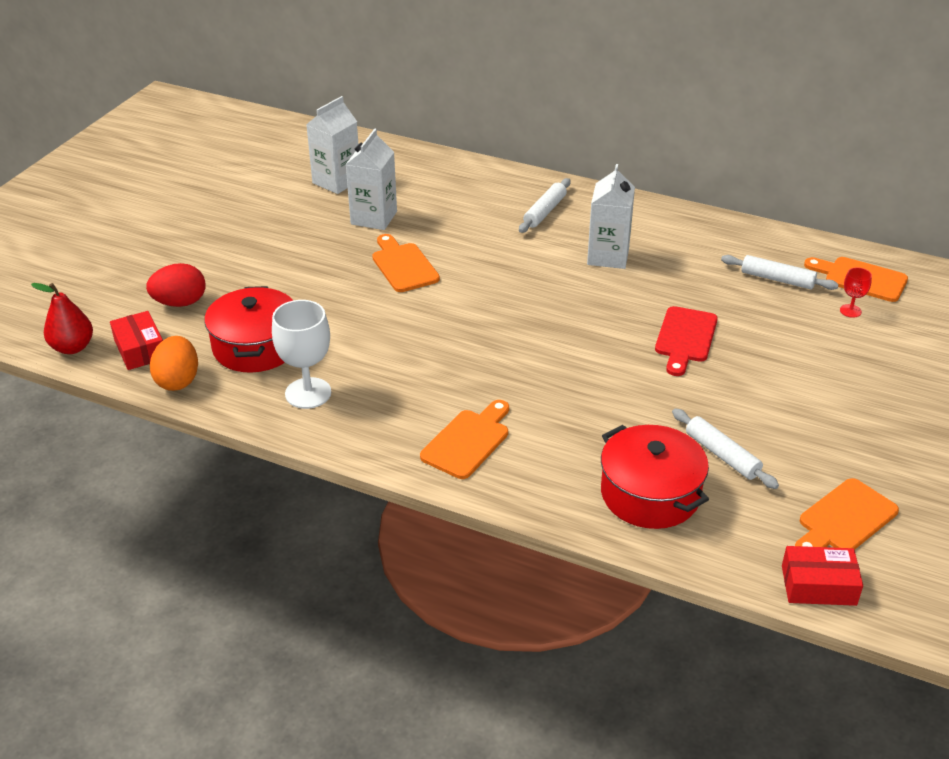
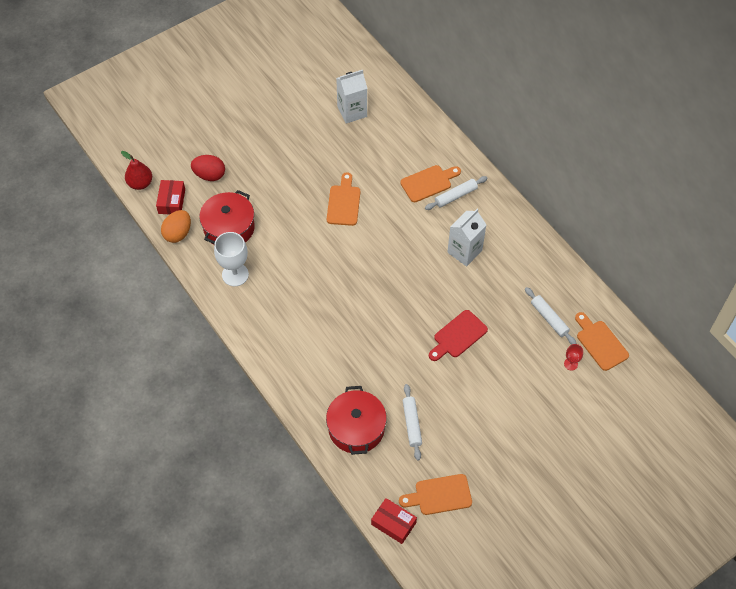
camera: 30 degrees right, 20 degrees up
white carton [345,129,397,230] -> none
orange cutting board [420,400,509,479] -> orange cutting board moved to [400,165,461,202]

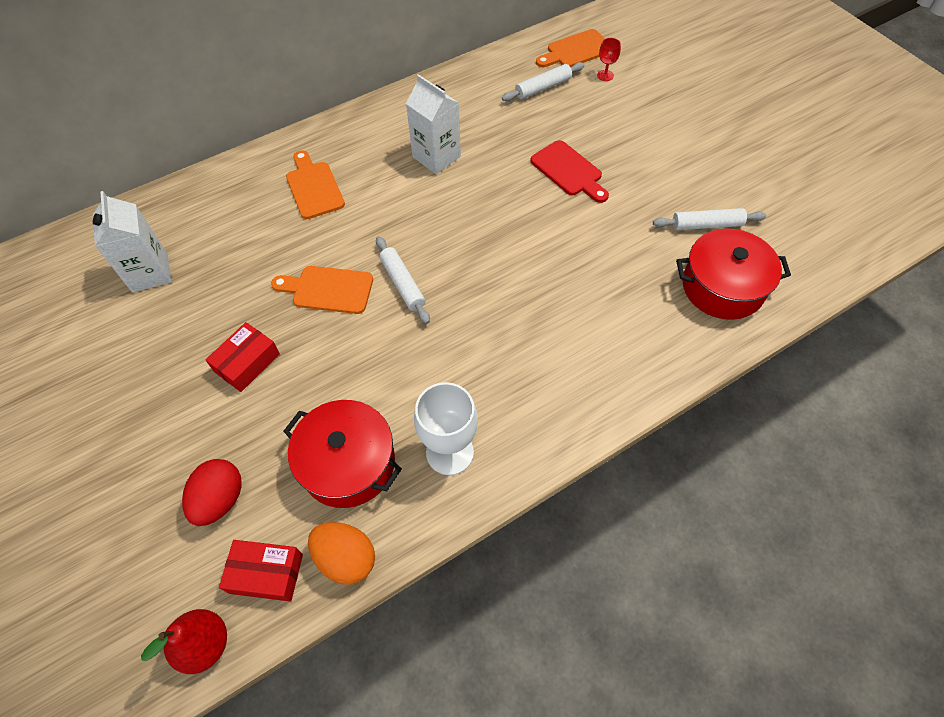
camera: 85 degrees left, 0 degrees up
red box [371,498,417,544] -> red box moved to [205,322,280,392]
orange cutting board [399,474,472,515] -> none
white rolling pin [425,176,488,210] -> white rolling pin moved to [376,236,430,324]

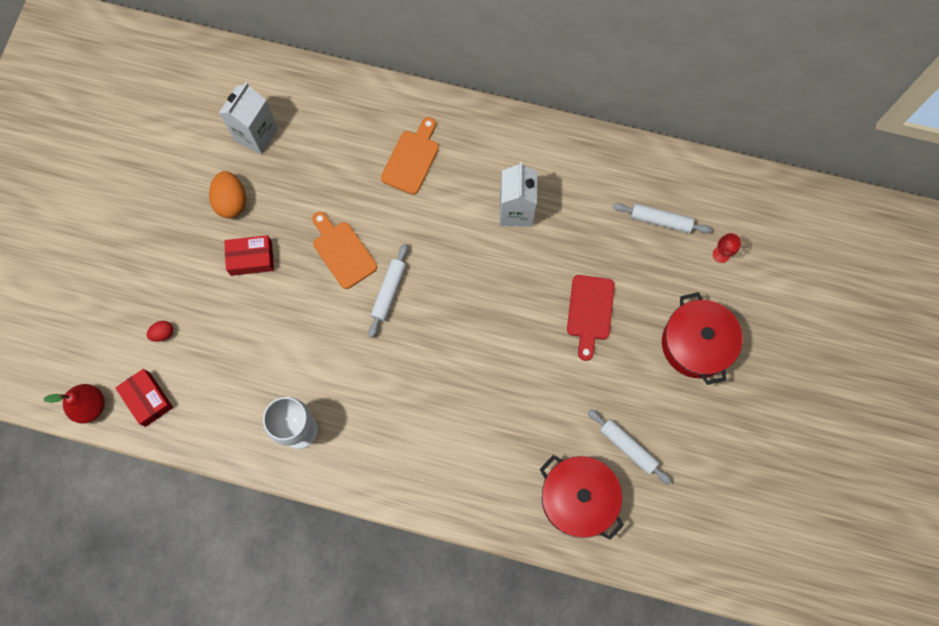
camera: 45 degrees right, 15 degrees up
red egg [182,459,242,526] -> red egg [147,321,173,342], size x0.54
red pot [283,400,402,508] -> red pot moved to [662,292,743,385]
orange egg [308,522,375,585] -> orange egg moved to [209,171,246,218]
orange cutting board [536,29,605,67] -> none

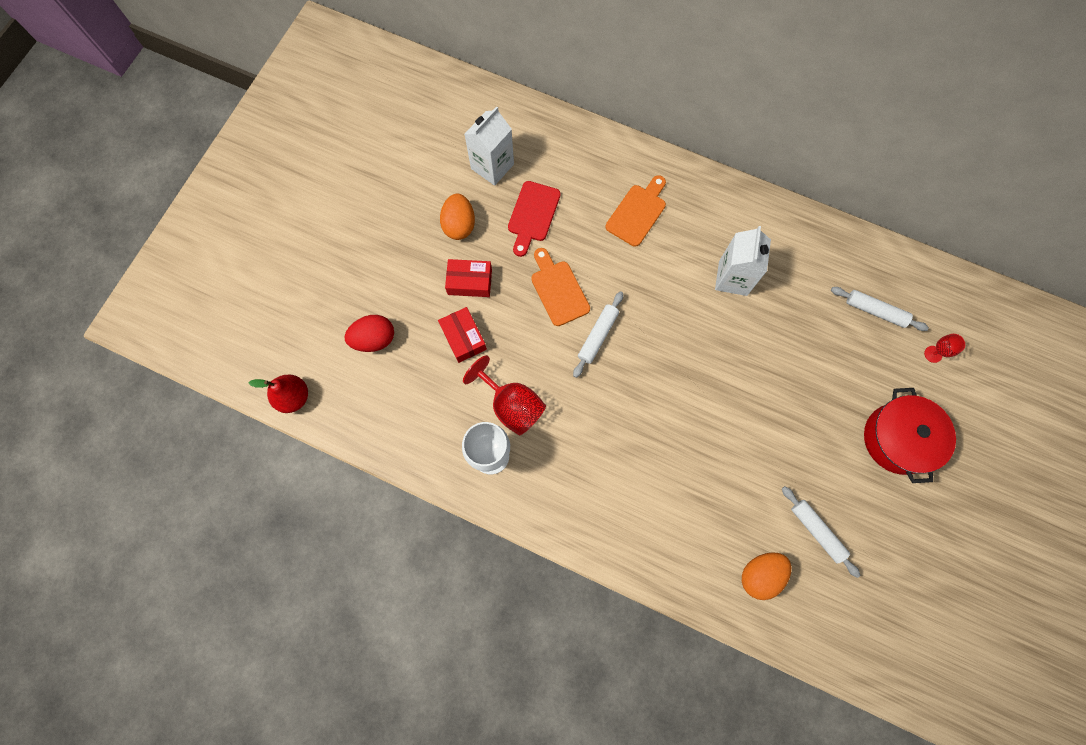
camera: 10 degrees right, 0 degrees up
red box [116,369,173,427] -> red box moved to [438,307,487,363]
red egg [147,321,173,342] -> red egg [344,315,394,352], size x1.87
red pot [540,455,624,540] -> orange egg [742,552,791,600]
red cutting board [567,275,615,361] -> red cutting board moved to [508,181,561,257]
none -> red goblet [463,355,546,435]

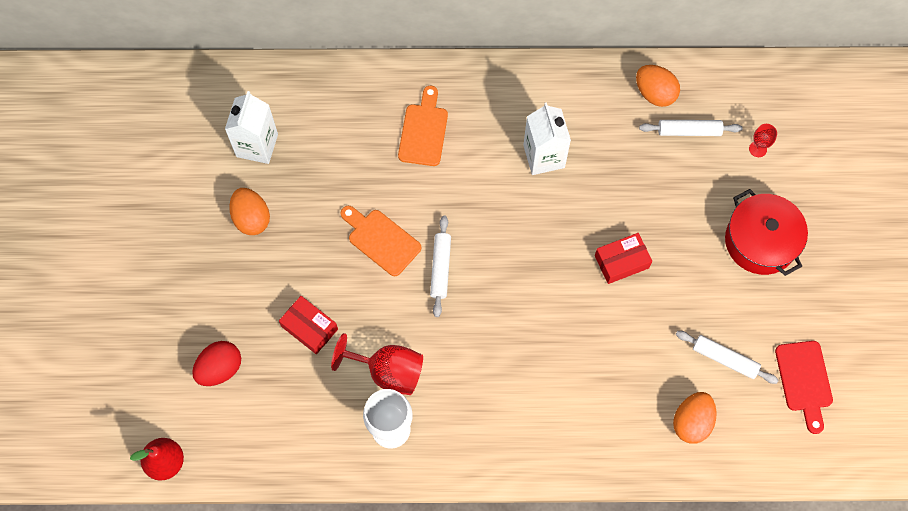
camera: 25 degrees left, 5 degrees down
red box [445,259,492,297] -> red box moved to [595,233,652,284]
red cutting board [508,181,561,257] -> red cutting board moved to [775,341,833,434]
none -> orange egg [636,65,680,107]

